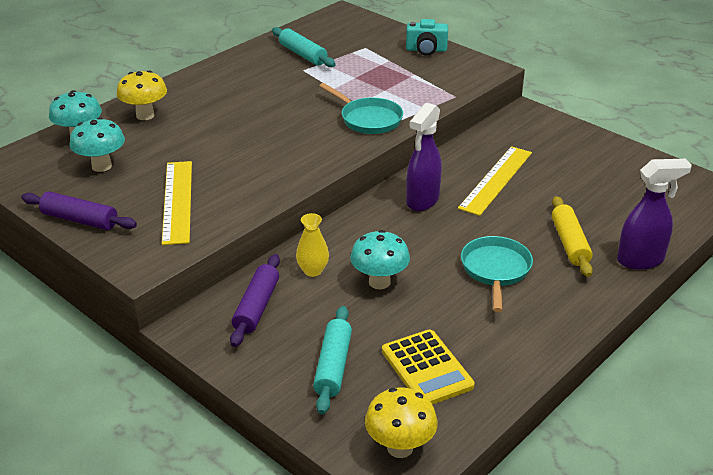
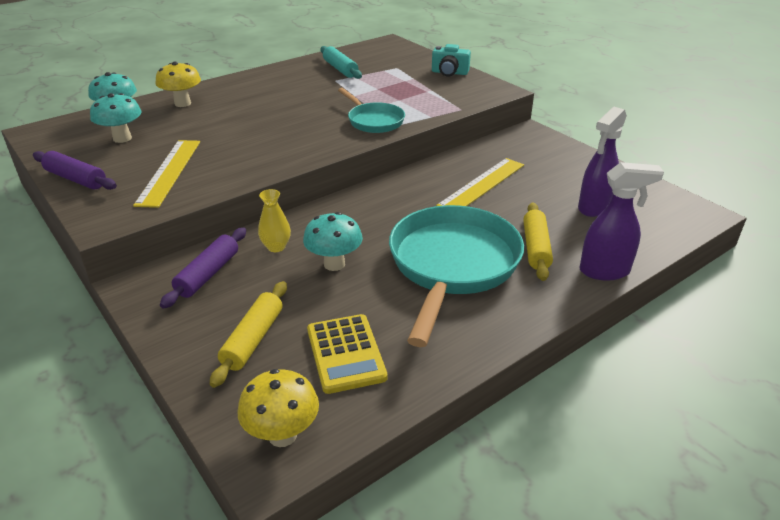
camera: 10 degrees right, 0 degrees up
turquoise rolling pin [313,306,352,415] -> yellow rolling pin [210,281,287,388]
purple spray bottle [406,103,442,211] -> purple spray bottle moved to [578,107,627,217]
turquoise pan [461,236,533,312] -> turquoise pan [389,205,524,347], size x1.86

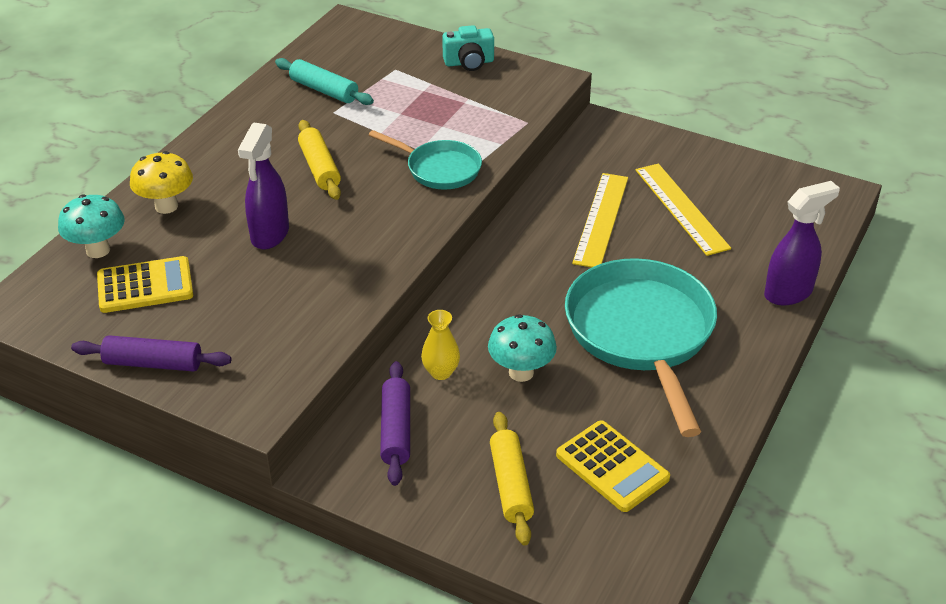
camera: 25 degrees left, 5 degrees up
turquoise mushroom [90,93,142,143] -> yellow calculator [97,256,193,313]
yellow ruler [133,140,200,208] -> yellow ruler moved to [636,164,731,256]
yellow mushroom [238,369,319,447] -> none
yellow rolling pin [523,202,553,281] -> yellow rolling pin moved to [298,120,341,200]
purple spray bottle [578,107,627,217] -> purple spray bottle moved to [238,123,289,249]

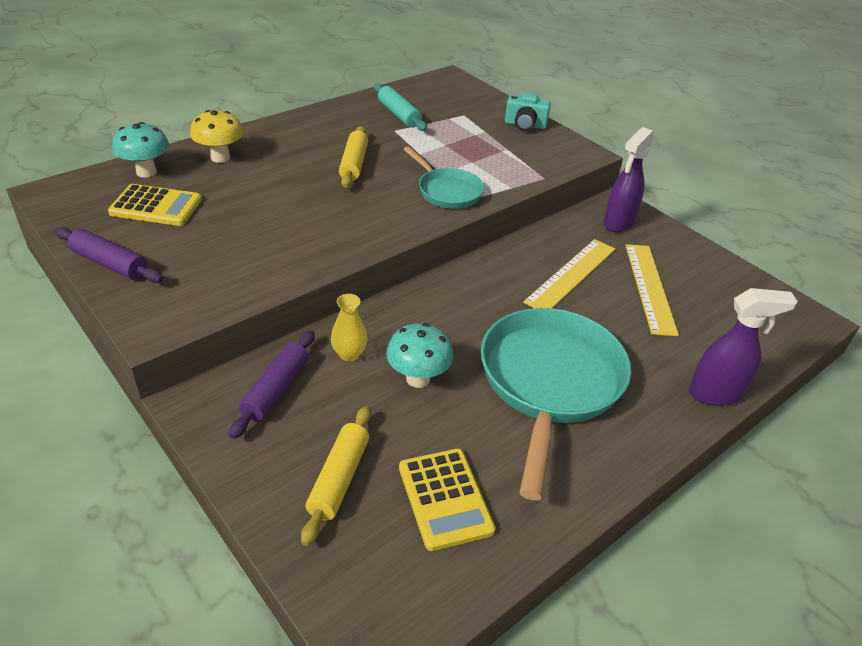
camera: 20 degrees right, 0 degrees up
purple spray bottle [238,123,289,249] -> purple spray bottle moved to [603,127,654,232]

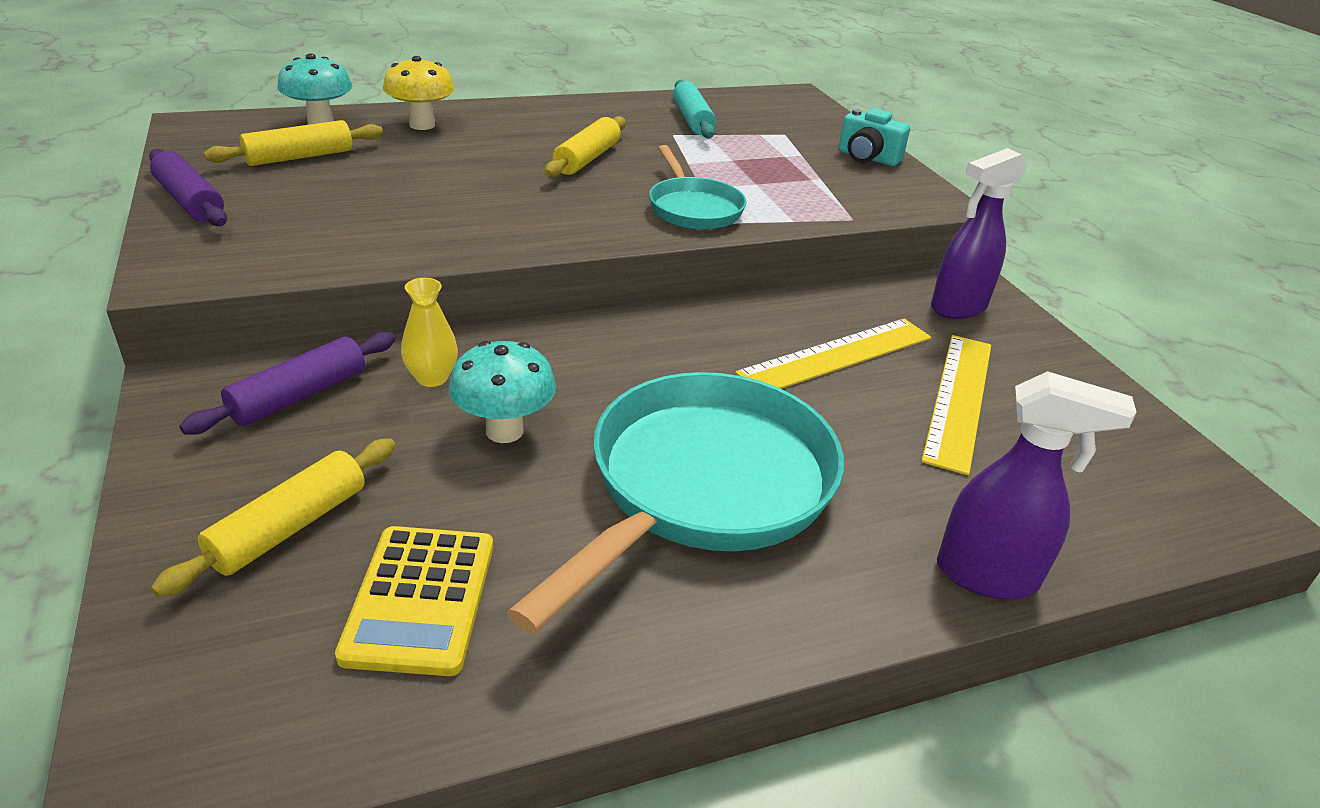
camera: 20 degrees right, 5 degrees down
yellow calculator [108,184,202,226] -> yellow rolling pin [204,120,383,166]

